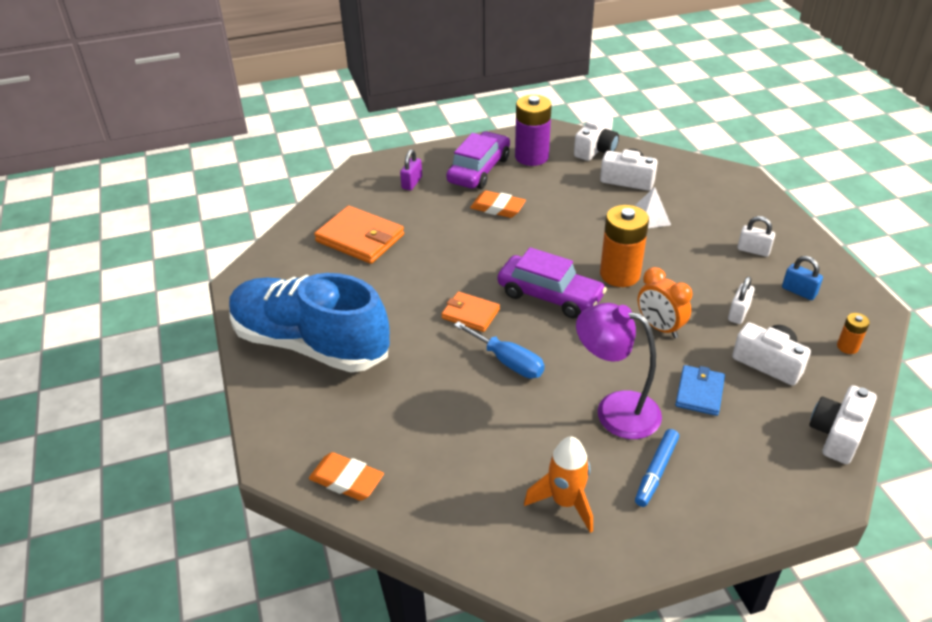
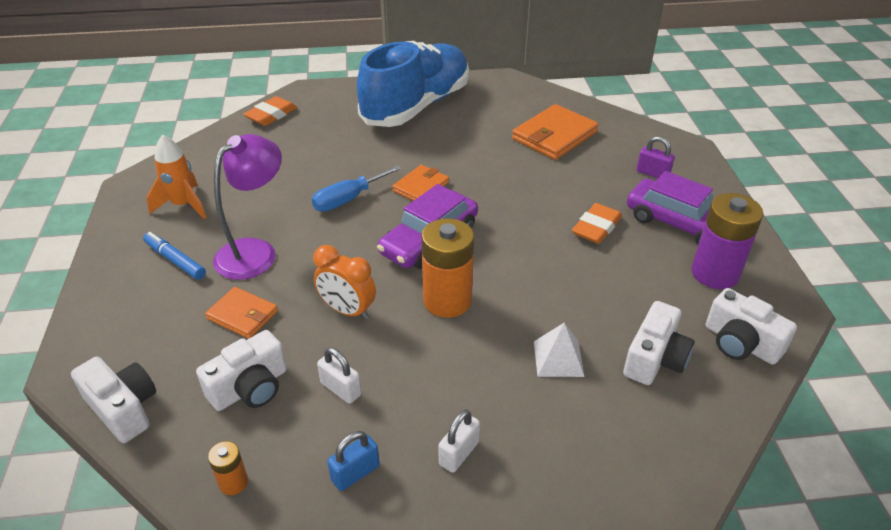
camera: 100 degrees right, 0 degrees up
orange clock [638,267,692,338] -> orange clock turned 120 degrees counterclockwise [313,245,376,320]
blue wallet [675,365,725,416] -> orange wallet [205,287,278,339]

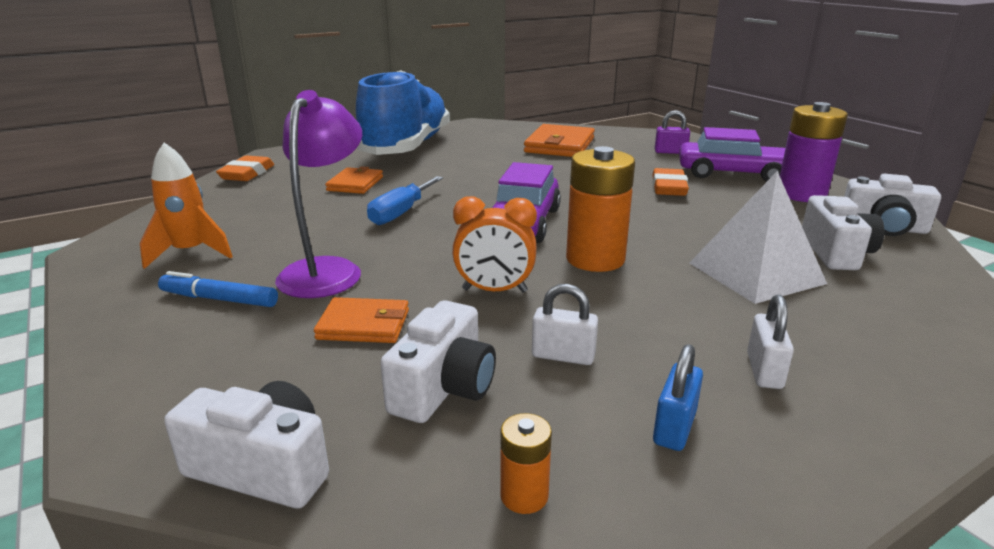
camera: 25 degrees left, 15 degrees down
orange wallet [392,165,449,201] -> orange wallet moved to [325,166,383,194]
white pyramid [534,323,584,377] -> white pyramid [689,171,827,304], size x1.73

